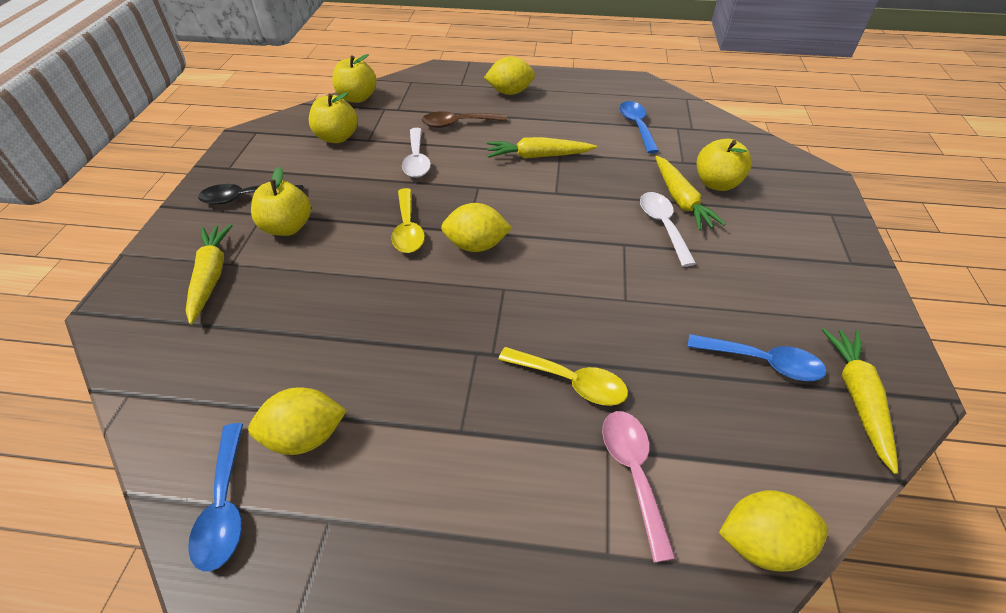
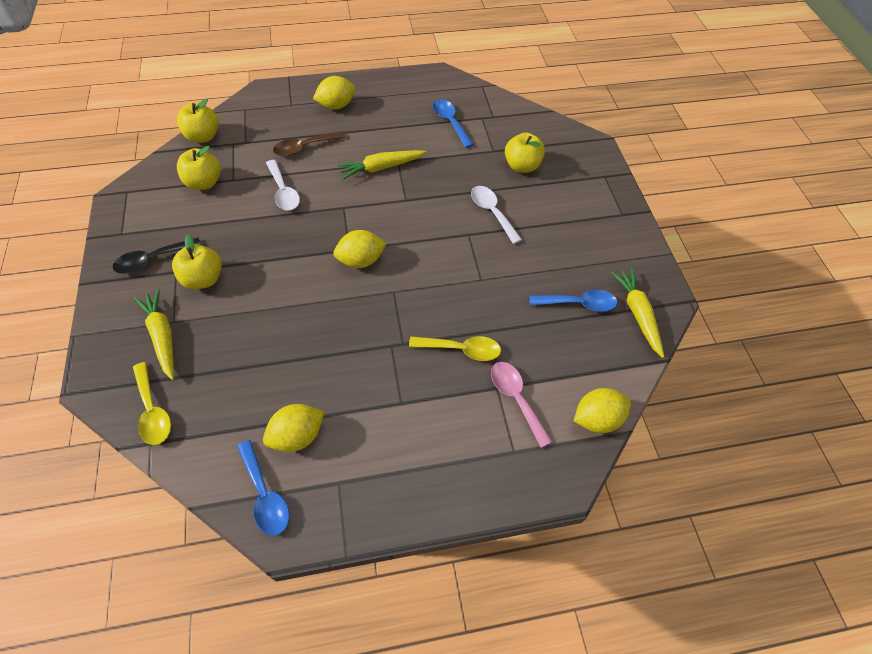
camera: 20 degrees left, 10 degrees up
yellow spoon [391,188,425,253] -> yellow spoon moved to [133,362,171,445]
yellow carrot [655,156,726,231] -> none

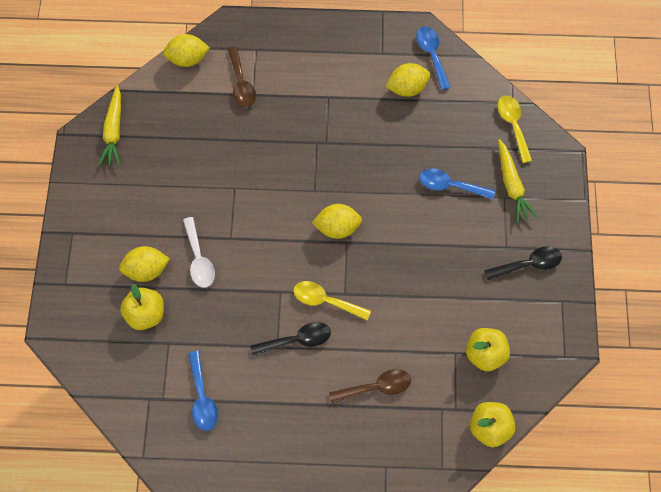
camera: 165 degrees left, 10 degrees up
yellow apple [172,235,222,289] -> none
white spoon [266,160,300,211] -> none
yellow lemon [313,76,356,109] -> yellow lemon moved to [119,246,170,282]
yellow carrot [338,150,426,179] -> black spoon [250,322,331,356]
yellow spoon [409,336,501,361] -> yellow spoon moved to [293,281,371,320]
pink spoon [491,362,552,448] -> brown spoon [228,46,256,108]
blue spoon [529,290,617,312] -> blue spoon moved to [419,169,495,200]

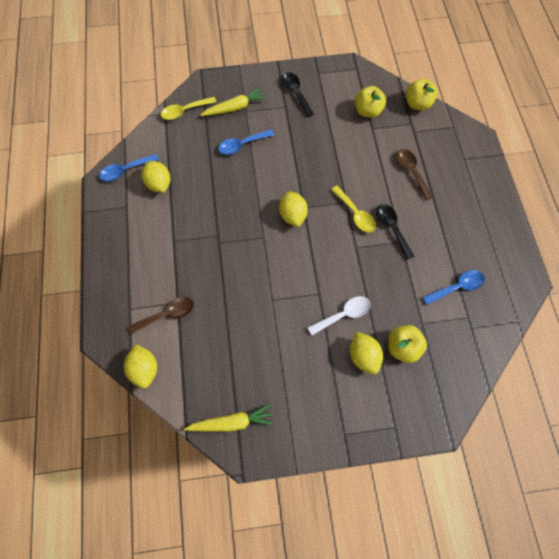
camera: 100 degrees left, 0 degrees up
yellow spoon [293,281,371,320] -> yellow spoon turned 45 degrees counterclockwise [331,186,376,232]
blue spoon [419,169,495,200] -> blue spoon turned 60 degrees clockwise [218,129,275,155]

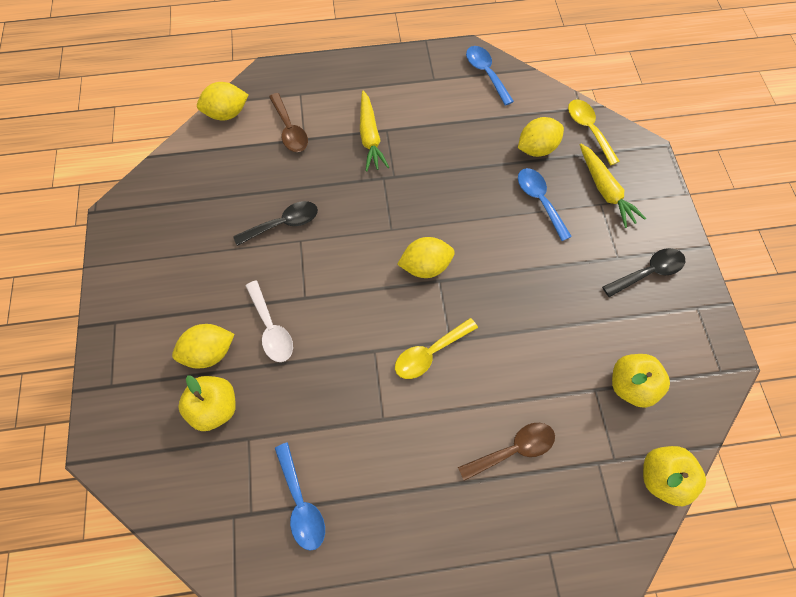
camera: 90 degrees right, 0 degrees up
yellow lemon [141,161,170,192] -> yellow lemon moved to [518,117,564,157]
yellow carrot [184,403,274,432] -> yellow carrot moved to [360,90,389,171]
black spoon [376,204,414,260] -> black spoon moved to [233,201,318,246]

